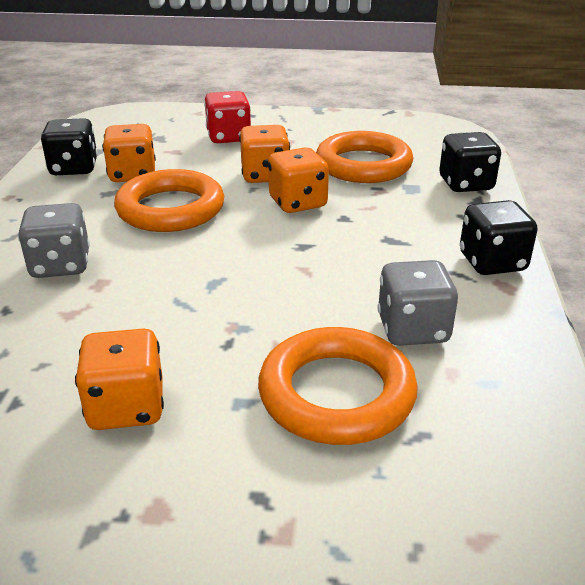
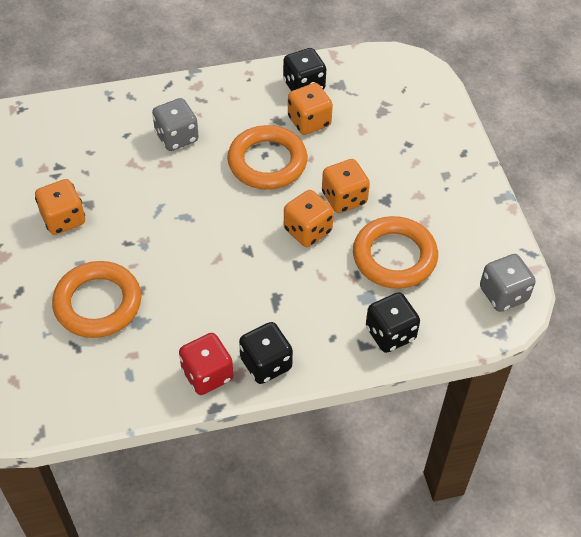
camera: 70 degrees right, 20 degrees up
red dice [204,91,251,143] -> red dice moved to [179,333,233,395]
grey dice [377,260,458,346] -> grey dice moved to [480,254,536,312]

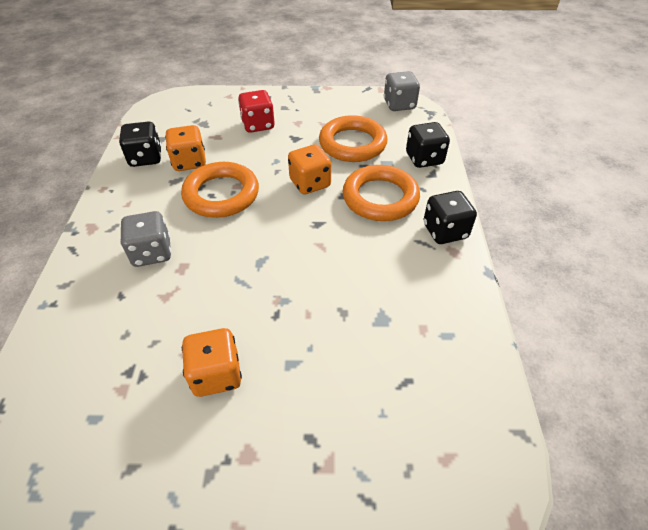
camera: 75 degrees left, 5 degrees down
orange ring [52,261,141,338] -> orange ring moved to [343,165,420,221]
red dice [179,333,233,395] -> red dice moved to [238,90,275,133]
orange dice [322,159,370,213] -> none

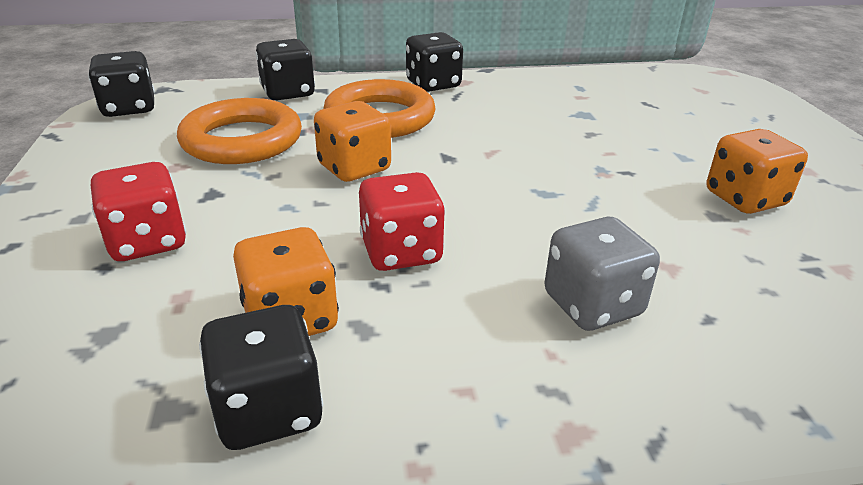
camera: 100 degrees left, 15 degrees down
orange ring [181,162,259,218] -> red dice [359,172,445,271]
grey dice [384,71,420,111] -> black dice [88,51,155,117]

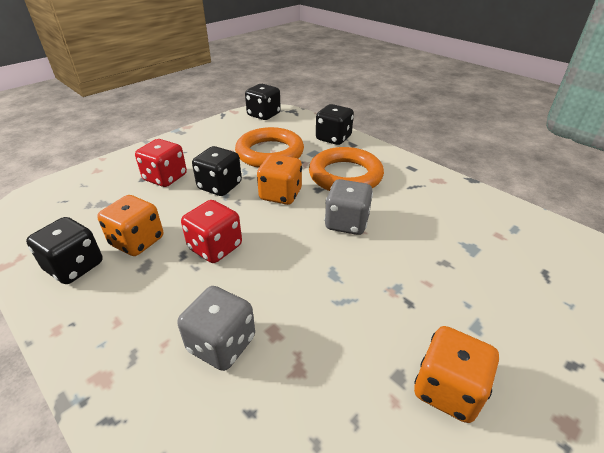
camera: 55 degrees right, 5 degrees up
black dice [406,32,463,92] -> black dice moved to [192,146,242,196]
none -> grey dice [324,179,373,235]

